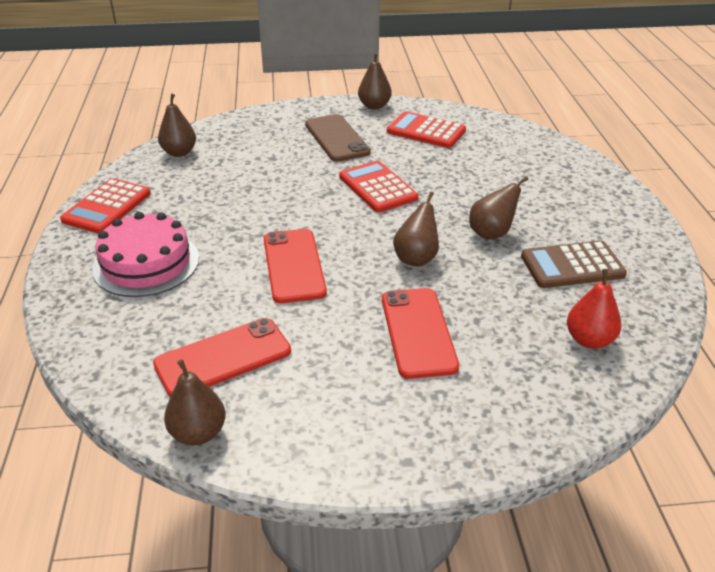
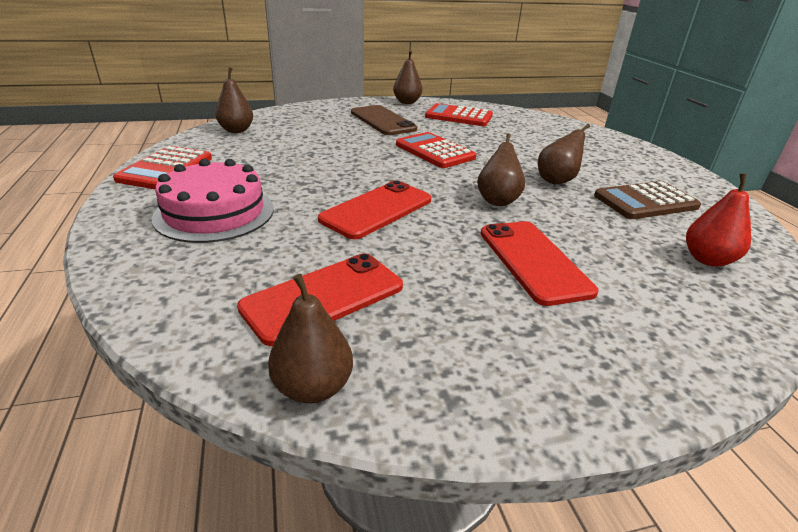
camera: 10 degrees left, 5 degrees down
red phone [264,229,327,303] -> red phone turned 60 degrees clockwise [318,180,431,239]

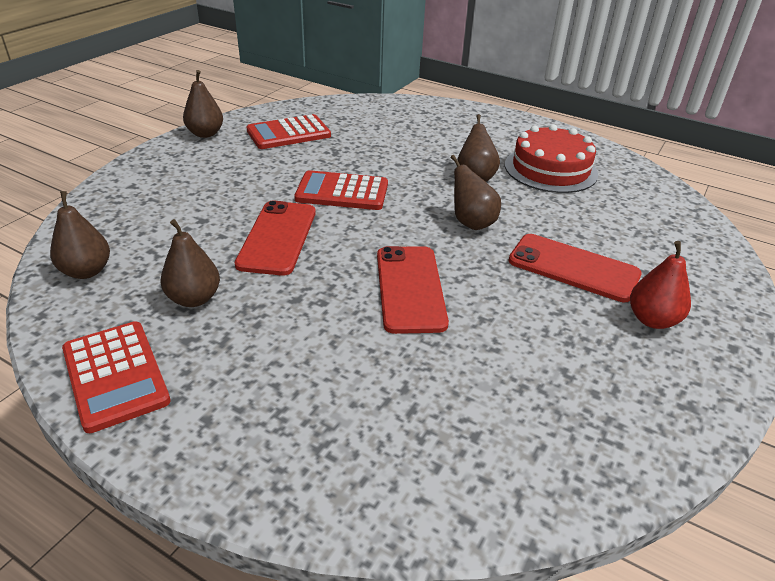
camera: 45 degrees left, 5 degrees up
pink cake [152,159,274,243] -> none
red phone [237,253,403,346] -> red phone moved to [235,201,316,276]
brown pear [268,274,353,403] -> brown pear moved to [161,219,220,307]
brown phone [351,105,417,135] -> none
brown calculator [594,181,701,219] -> red cake [505,124,598,193]
red pear [686,173,751,267] -> red pear moved to [630,241,691,329]

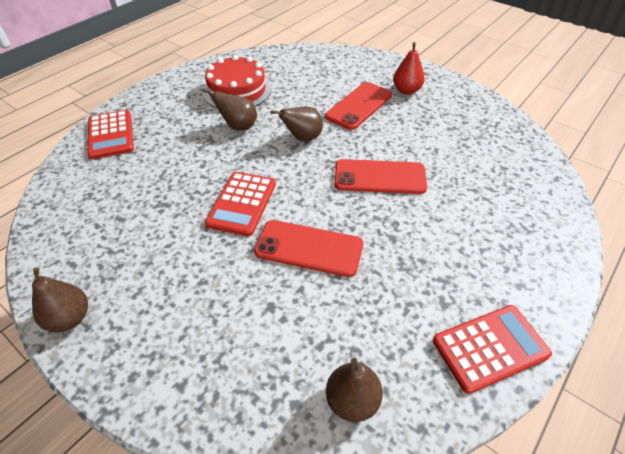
camera: 80 degrees left, 10 degrees up
brown pear [161,219,220,307] -> none
red calculator [247,114,331,149] -> red calculator moved to [88,110,134,159]

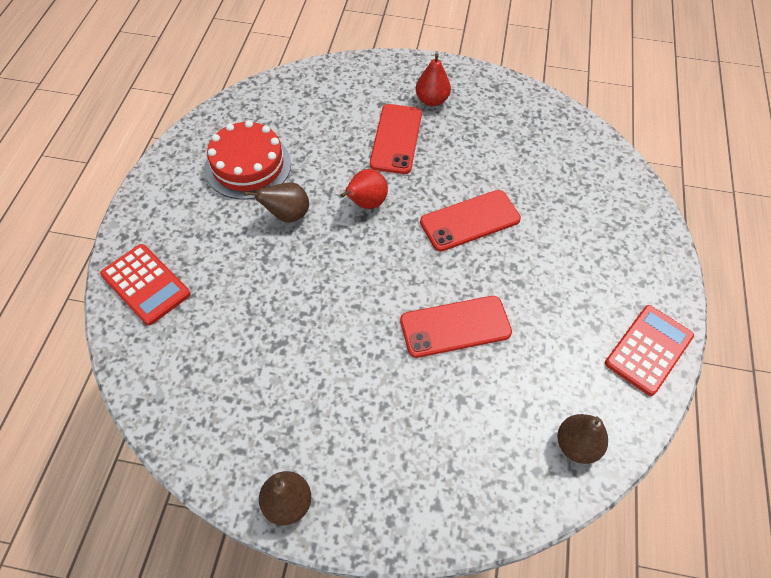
camera: 30 degrees left, 10 degrees up
red calculator [205,172,276,236] -> none
brown pear [271,107,323,142] -> red pear [340,169,388,209]

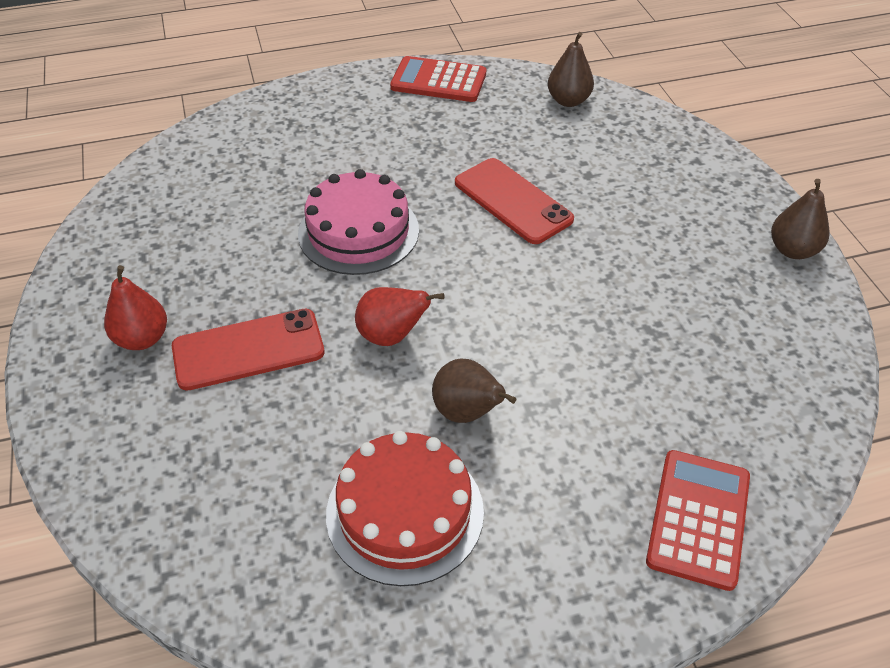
camera: 115 degrees left, 10 degrees down
red phone [420,190,521,251] -> pink cake [298,169,419,275]

